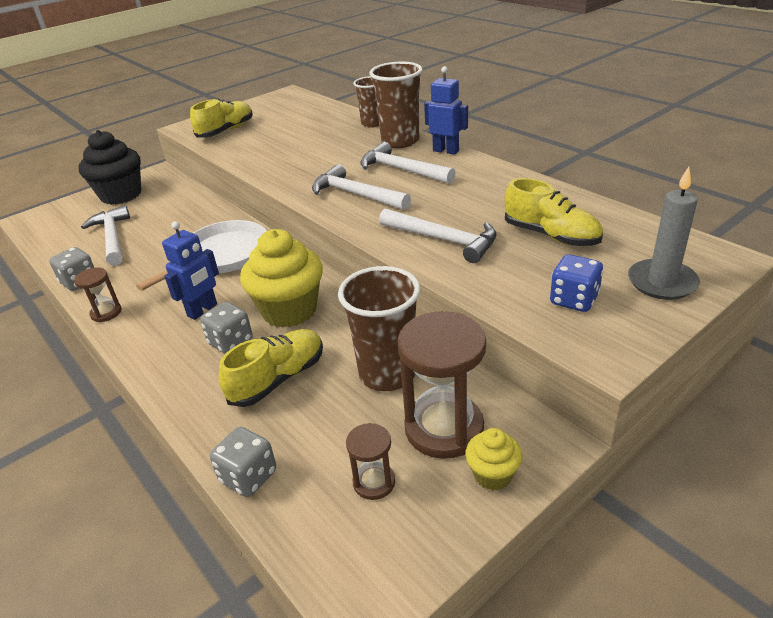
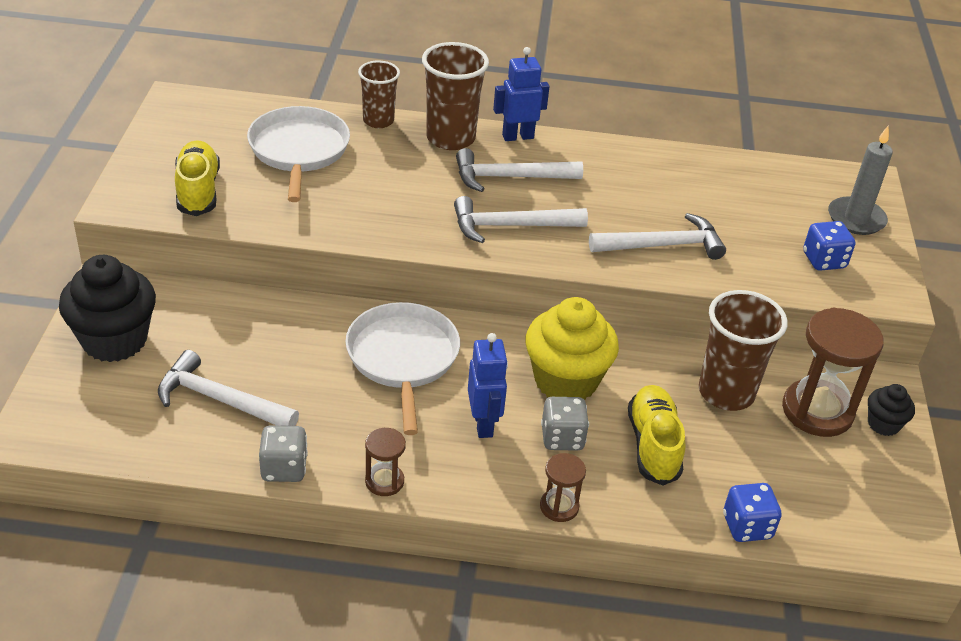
camera: 50 degrees left, 5 degrees up
grey dice [210,427,276,497] -> blue dice [723,483,782,542]
brown hourglass [346,423,395,500] -> brown hourglass moved to [540,453,586,522]
yellow cupcake [465,428,523,491] -> black cupcake [868,384,915,436]
yellow shoe [505,178,603,246] -> none
none -> white pan [247,106,350,202]

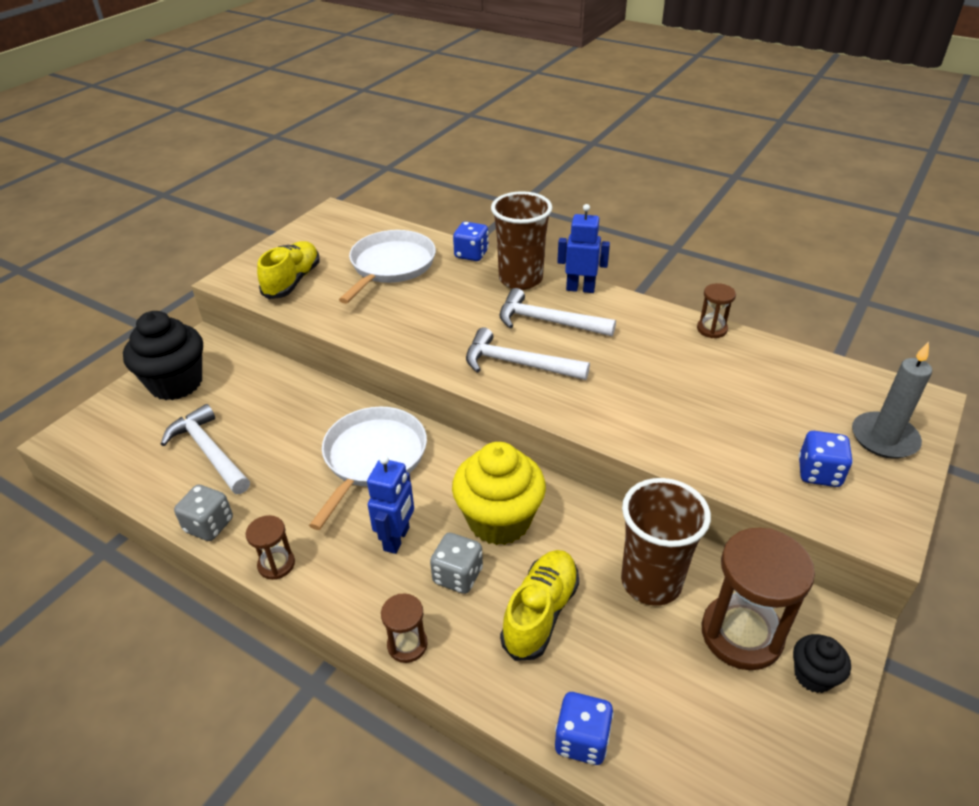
camera: 30 degrees right, 0 degrees up
brown cup [358,61,400,128] -> blue dice [453,222,489,261]
white hammer [589,213,726,260] -> none
none -> brown hourglass [697,283,736,338]

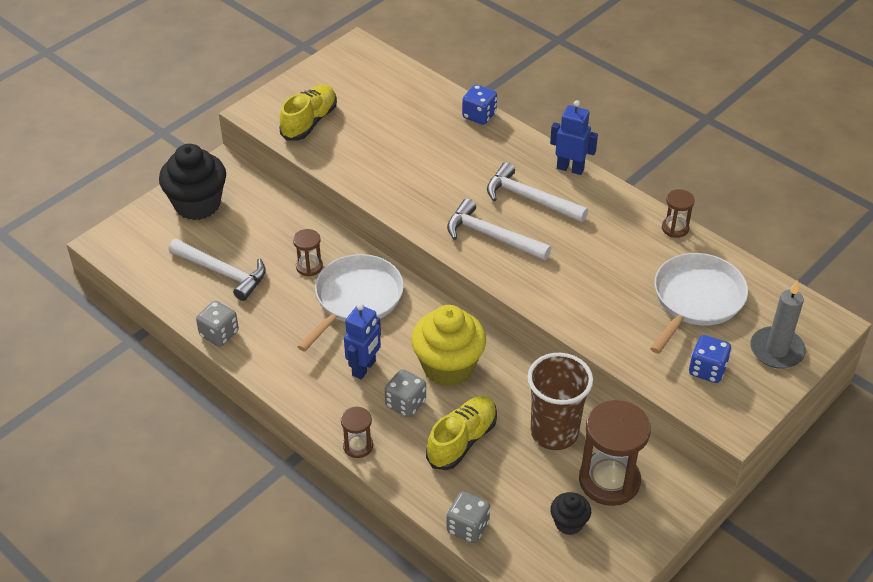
camera: 10 degrees right, 5 degrees up
white hammer [161,404,250,494] -> white hammer turned 150 degrees clockwise [168,239,266,301]
brown hourglass [246,515,295,580] -> brown hourglass moved to [293,229,323,276]
white pan [339,230,436,304] -> white pan moved to [650,253,748,354]
brown cup [491,191,552,290] -> none
blue dice [555,692,614,765] -> grey dice [447,491,490,543]
black cupcake [793,634,851,693] -> black cupcake moved to [550,492,591,535]

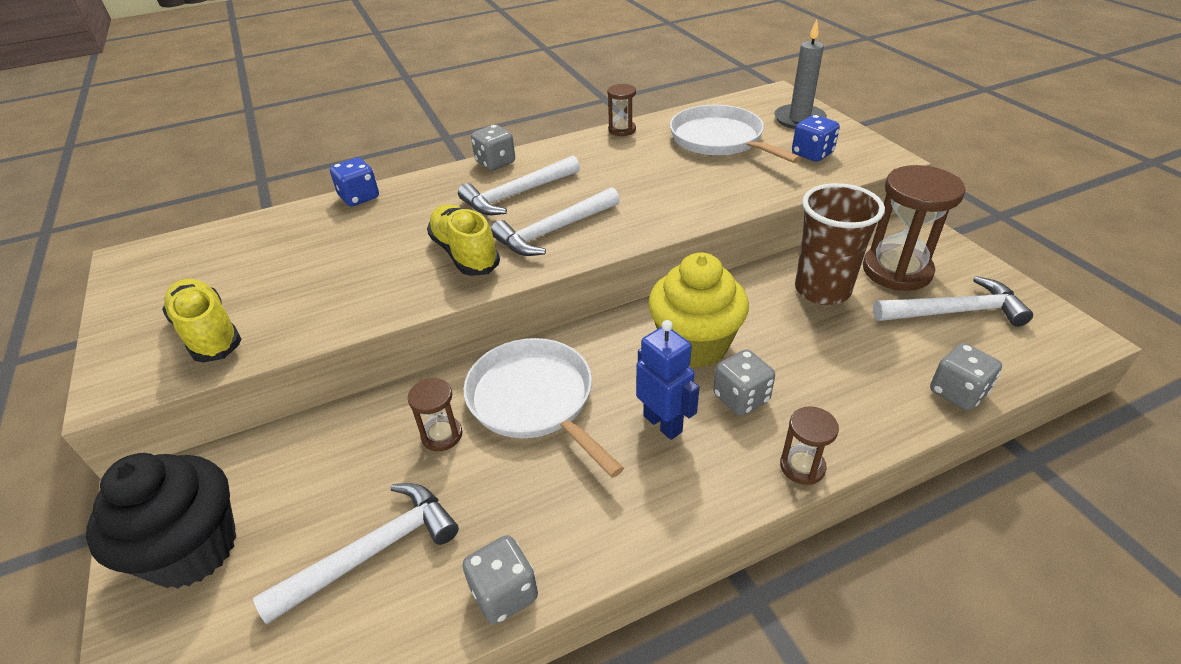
camera: 65 degrees left, 5 degrees down
yellow shoe [426,396,497,470] -> yellow shoe moved to [427,204,500,276]
blue robot [550,100,598,175] -> grey dice [471,125,515,170]
black cupcake [550,492,591,535] -> white hammer [873,276,1033,326]

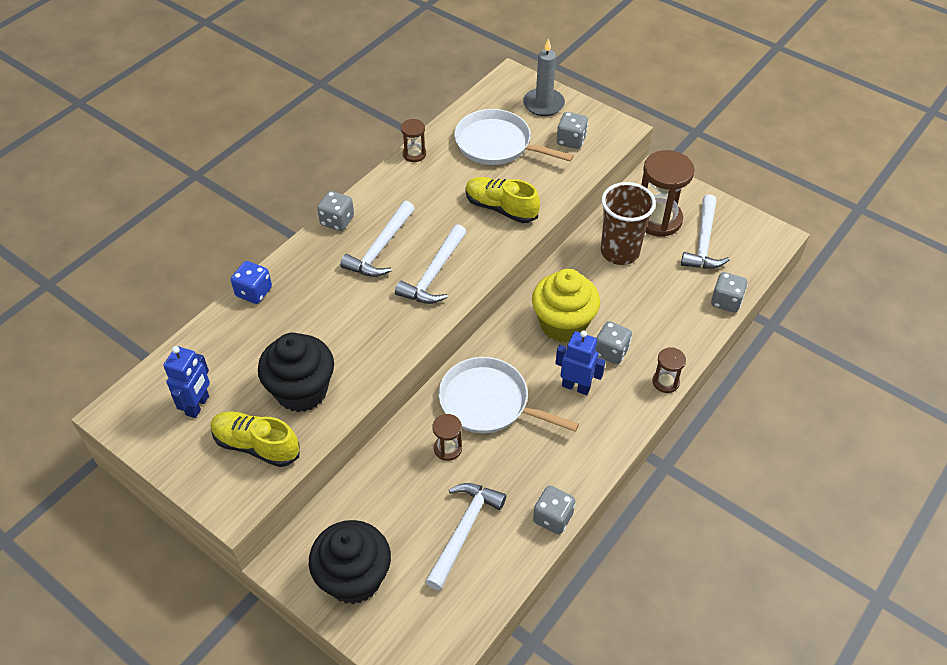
camera: 30 degrees left, 10 degrees up
yellow shoe [427,204,500,276] -> yellow shoe moved to [465,177,540,223]
blue dice [792,115,840,162] -> grey dice [557,112,588,149]
white hammer [873,276,1033,326] -> white hammer turned 135 degrees clockwise [681,194,730,269]
none -> blue robot [163,346,210,418]
none -> black cupcake [258,333,334,412]

